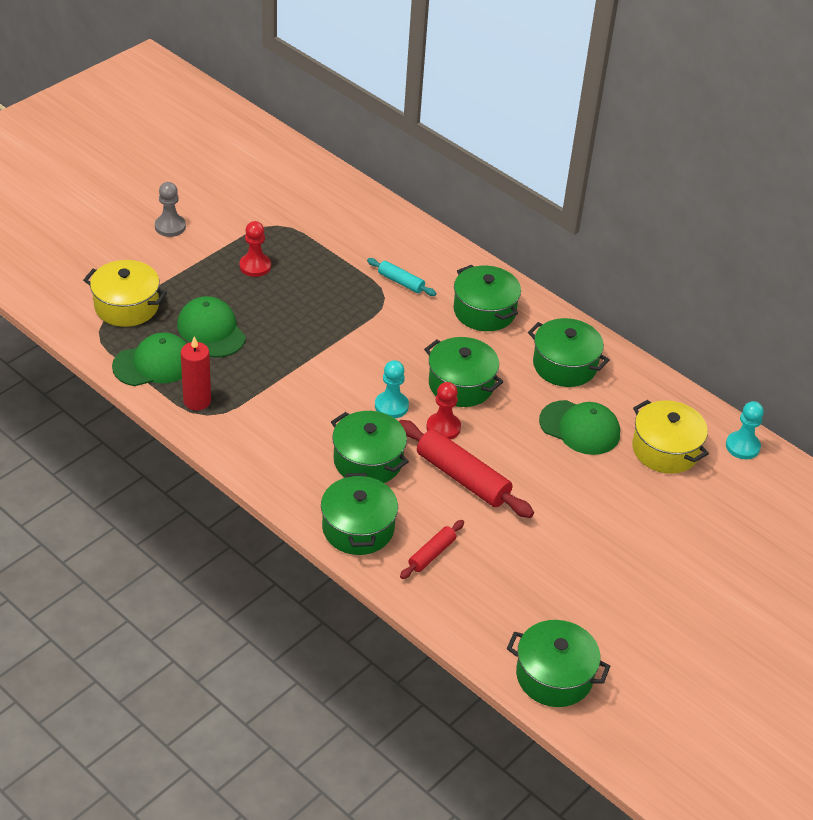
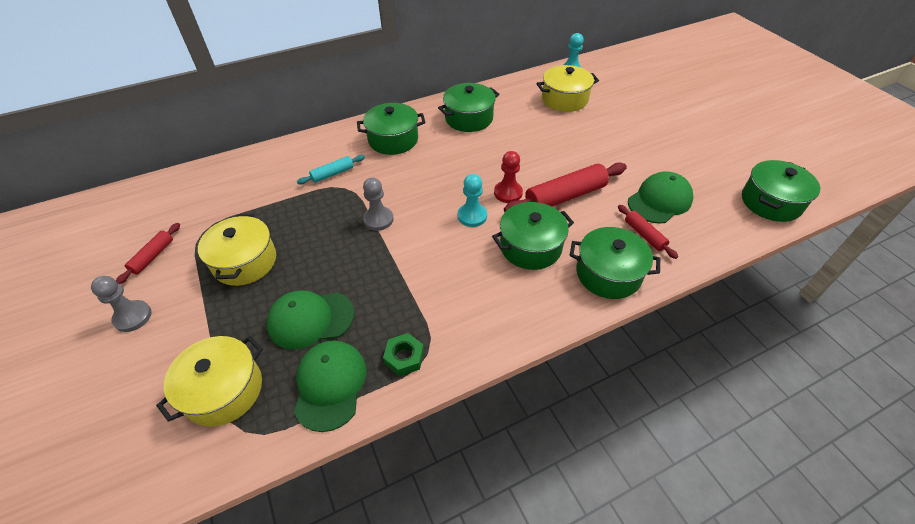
camera: 65 degrees left, 5 degrees up
red candle [181,336,211,410] -> green nut [383,333,424,376]
red pawn [240,221,271,277] -> yellow pot [198,214,276,286]
green pot [424,337,503,407] -> none
green cap [539,400,620,455] -> green cap moved to [628,171,694,224]
none -> red rolling pin [116,223,180,284]
none -> grey pawn [363,178,394,231]

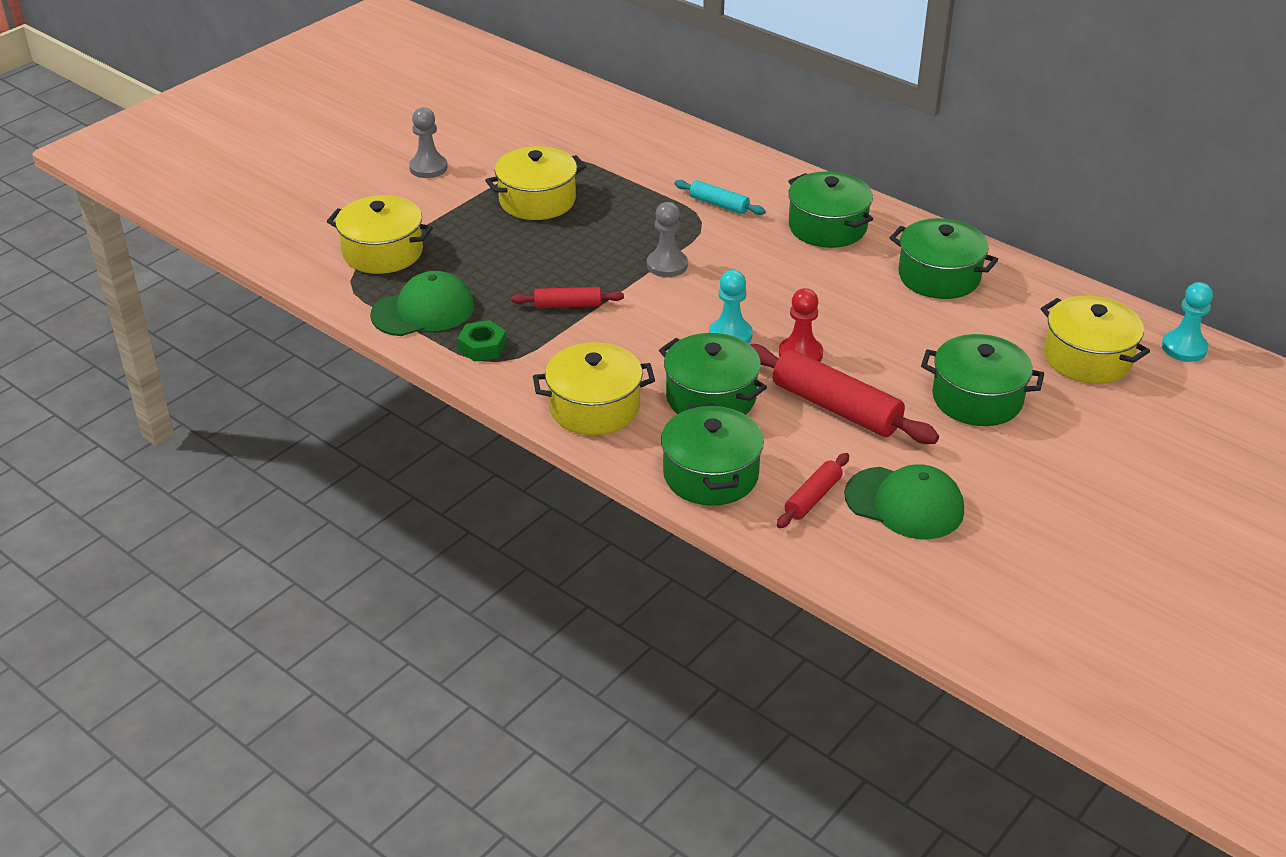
camera: 65 degrees right, 10 degrees down
red rolling pin [116,223,180,284] -> red rolling pin moved to [511,287,624,308]
green cap [266,290,354,349] -> none
green pot [742,160,820,222] -> green pot moved to [921,334,1044,426]
none -> yellow pot [533,342,655,435]

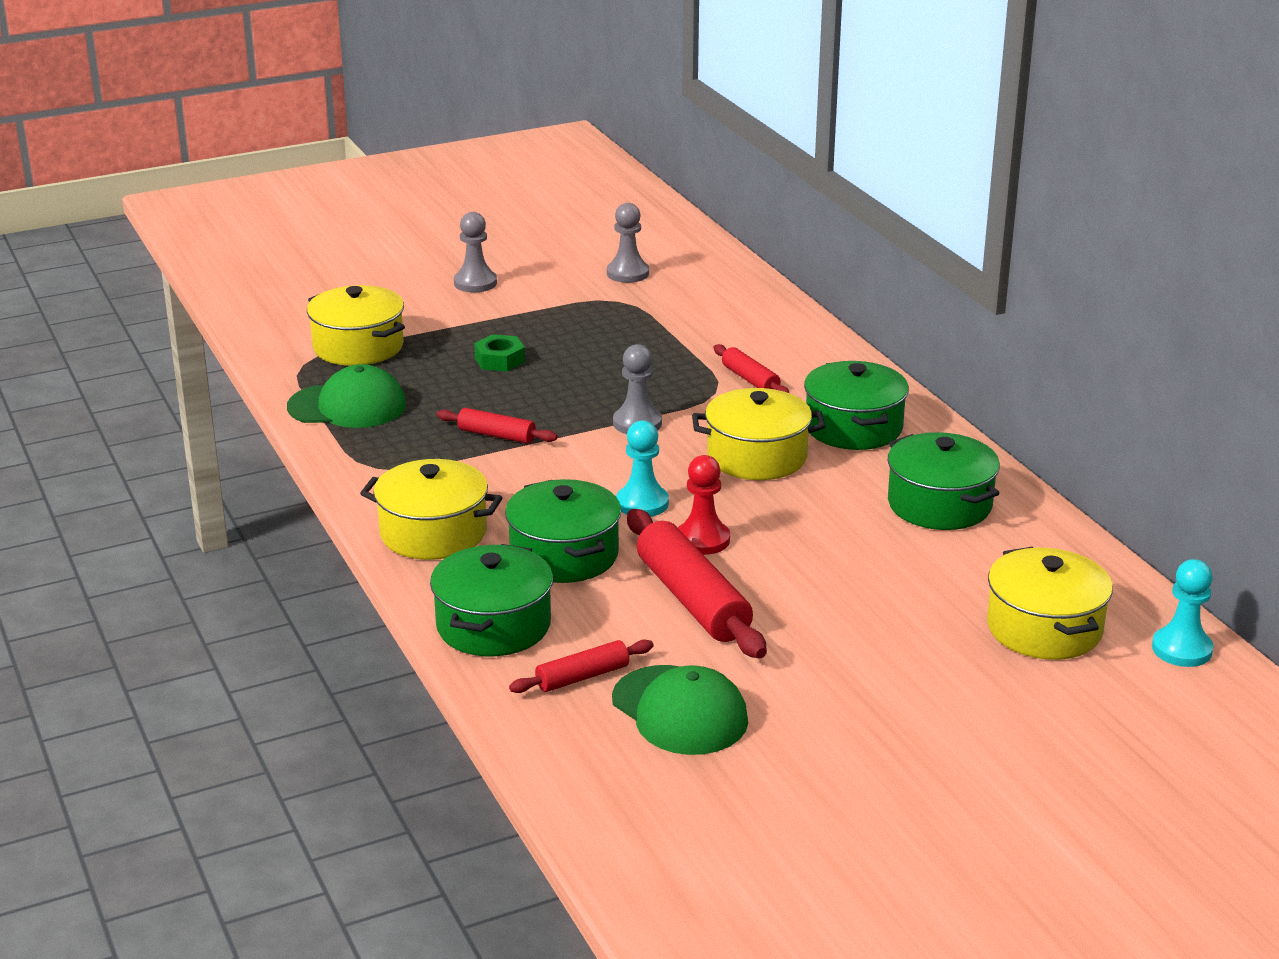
camera: 25 degrees right, 10 degrees down
green nut [457,320,507,362] -> green nut moved to [474,334,525,372]
yellow pot [485,146,586,220] -> yellow pot moved to [692,388,825,480]
turquoise rolling pin [674,180,766,215] -> red rolling pin [714,344,789,393]
green pot [921,334,1044,426] -> none
none -> grey pawn [607,203,649,283]

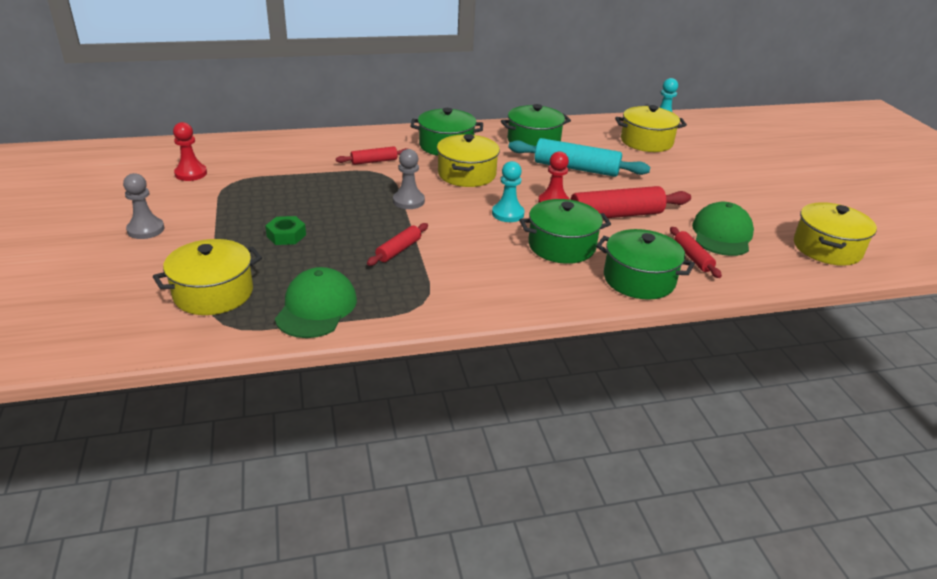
camera: 80 degrees left, 5 degrees up
yellow pot [360,459,502,560] -> yellow pot moved to [794,202,877,266]
grey pawn [607,203,649,283] -> red pawn [173,122,207,181]
green cap [612,665,748,755] -> green cap turned 45 degrees counterclockwise [692,202,754,256]
none -> turquoise rolling pin [508,138,650,177]

